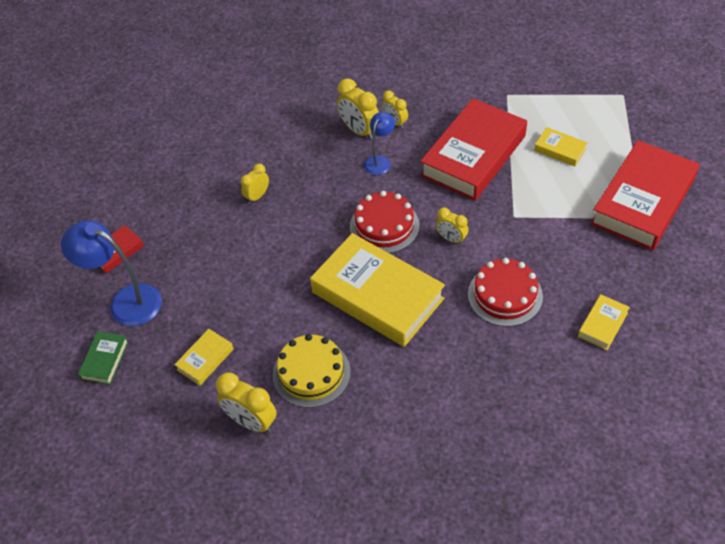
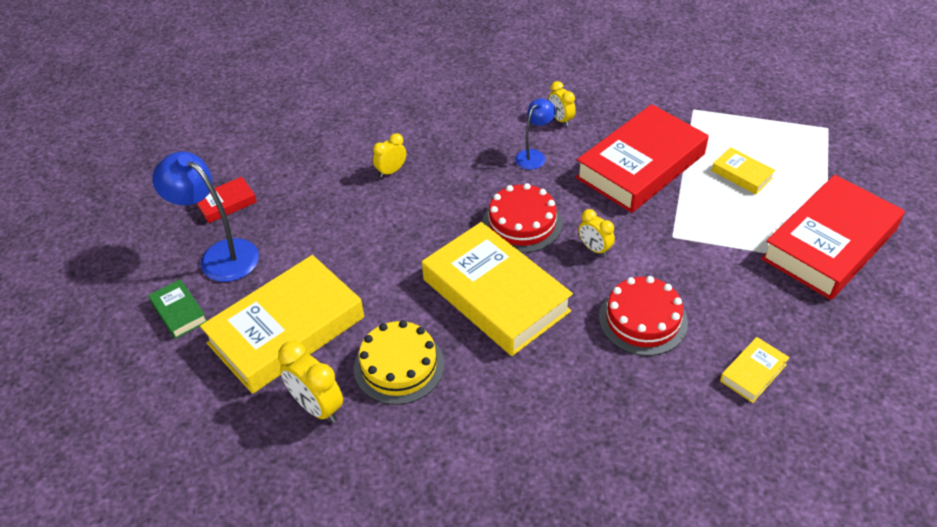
camera: 10 degrees right, 5 degrees down
green book [78,331,129,385] -> green book turned 60 degrees counterclockwise [148,279,207,339]
yellow book [174,329,234,386] -> yellow book [200,255,364,394], size x2.30
yellow clock [337,78,379,140] -> none

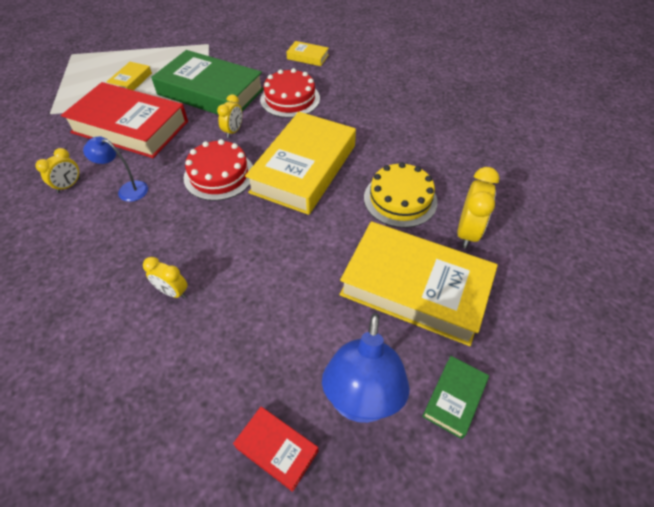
camera: 115 degrees left, 5 degrees up
red book [761,175,905,300] -> none
none -> green book [151,50,264,115]

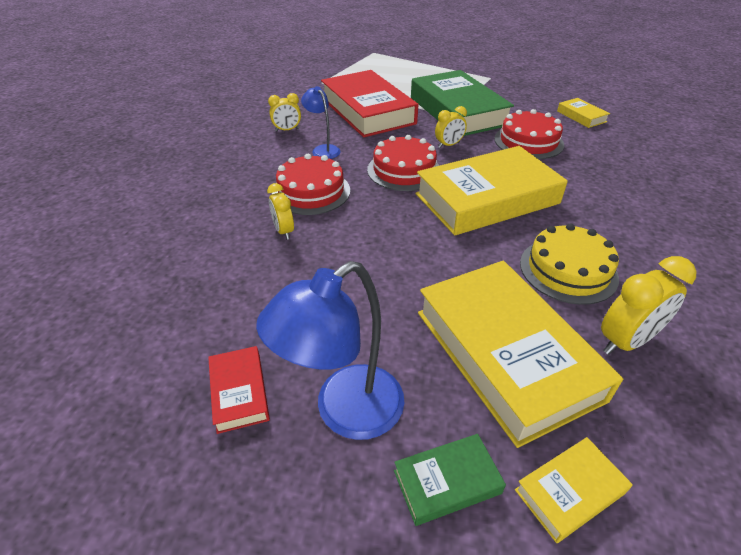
camera: 40 degrees right, 10 degrees down
yellow book [107,62,152,90] -> yellow book moved to [515,437,633,543]
none -> red cake [272,154,350,215]

